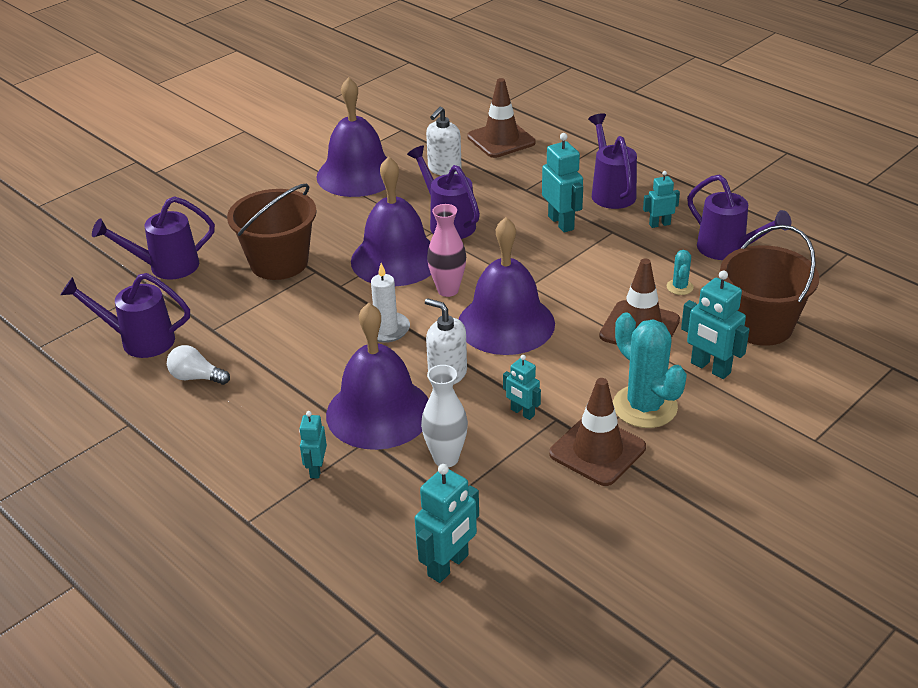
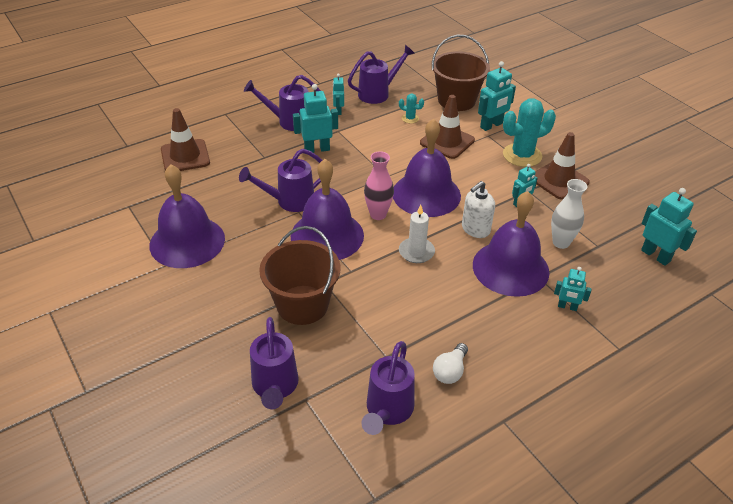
camera: 80 degrees left, 5 degrees up
white soap dispenser [426,107,462,175] -> none

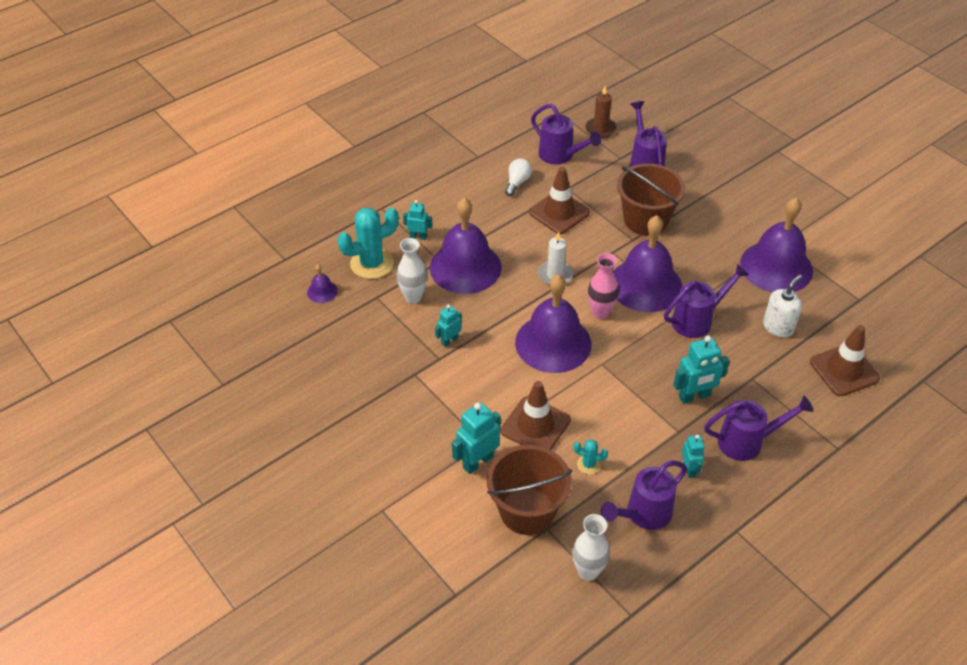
camera: 175 degrees right, 5 degrees up
purple watering can [361,341,415,435] -> purple watering can turned 120 degrees clockwise [531,104,601,165]
white soap dispenser [462,181,495,238] -> white soap dispenser moved to [763,275,802,338]
turquoise cactus [503,98,556,167] -> turquoise cactus moved to [337,208,399,279]
brown traffic cone [535,132,590,200] -> brown traffic cone moved to [529,167,590,234]
turquoise robot [641,188,697,266] -> purple bell [307,264,338,303]
none -> white vase [572,514,610,581]
none -> brown candle [585,86,616,138]

